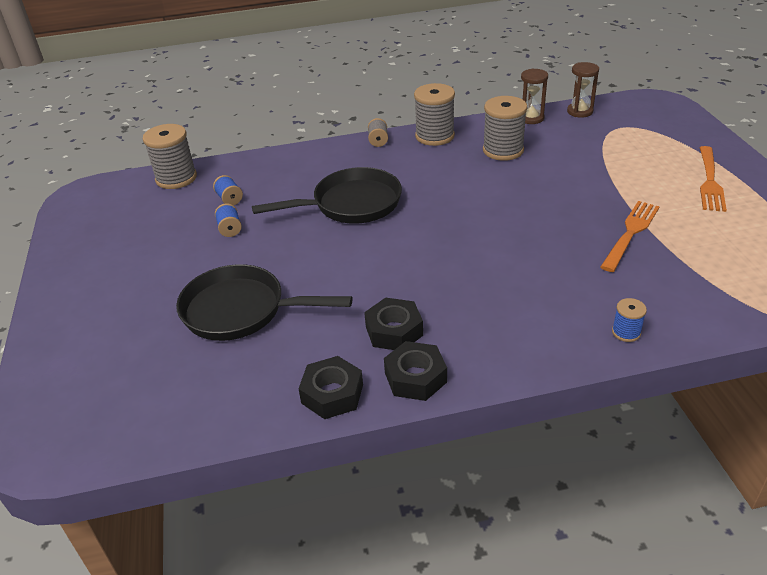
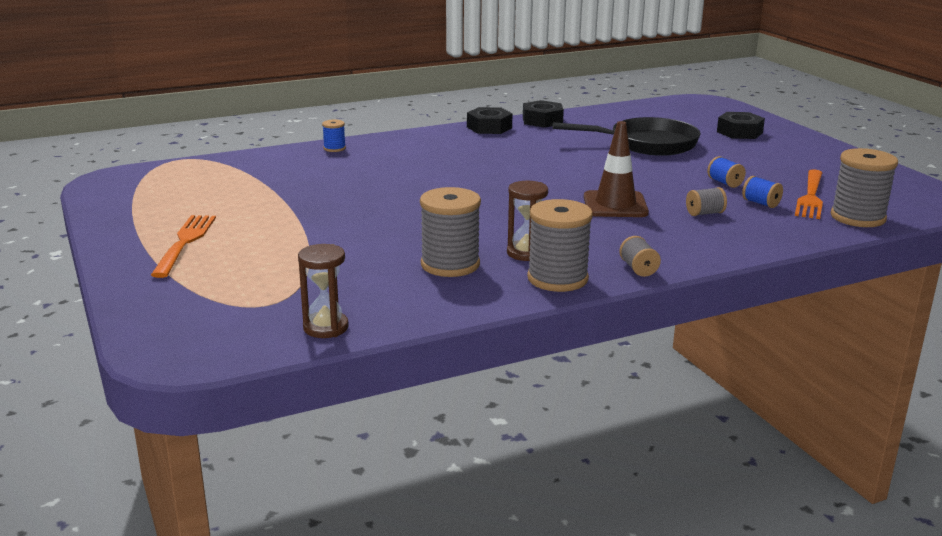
camera: 165 degrees right, 15 degrees down
black pan [252,167,402,224] -> brown traffic cone [584,121,649,217]
black nut [364,298,423,350] -> black nut moved to [717,112,765,139]
brown hourglass [521,68,548,124] -> brown hourglass moved to [507,181,548,261]
orange fork [600,201,660,272] -> orange fork moved to [795,169,823,219]
none -> grey spool [686,187,727,216]

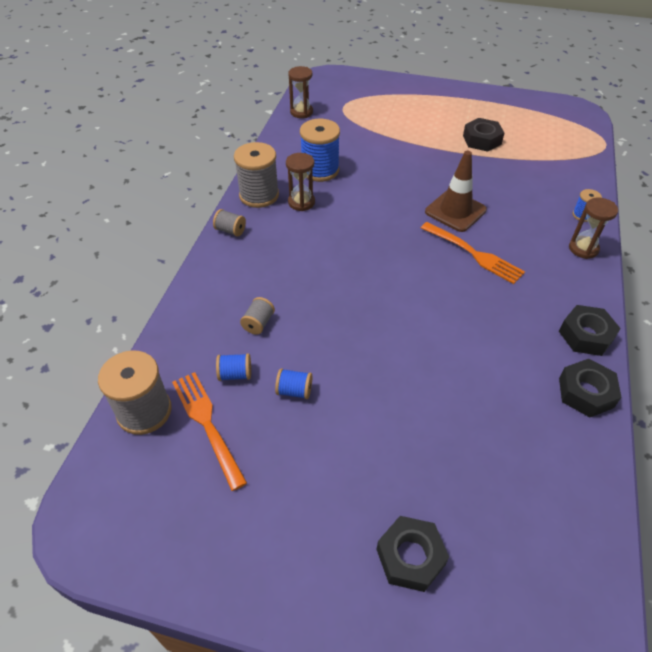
camera: 130 degrees right, 25 degrees up
orange fork [151,215,216,278] -> orange fork moved to [421,222,525,284]
grey spool [420,187,481,277] -> blue spool [300,119,340,182]
black pan [552,117,700,156] -> none
brown traffic cone [584,121,649,217] -> brown traffic cone moved to [425,151,487,232]
none -> black nut [463,118,504,152]
none -> brown hourglass [569,198,618,259]

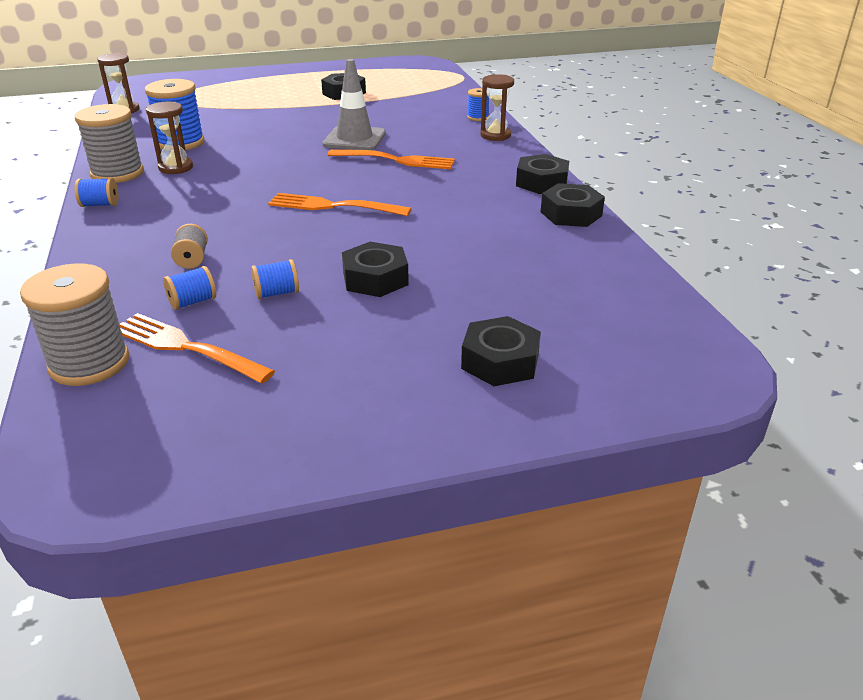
camera: 30 degrees left, 15 degrees down
grey spool [213,209,246,237] -> blue spool [75,178,119,207]
brown traffic cone [425,151,487,232] -> grey traffic cone [322,59,386,150]
none -> orange fork [268,193,411,216]
none -> black nut [342,242,409,297]

